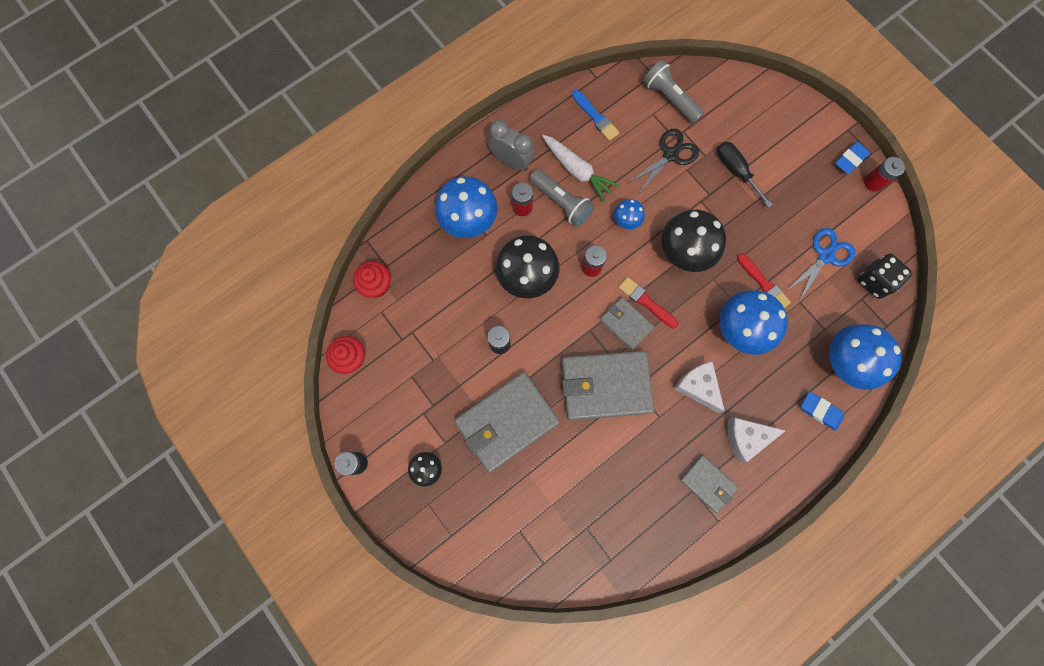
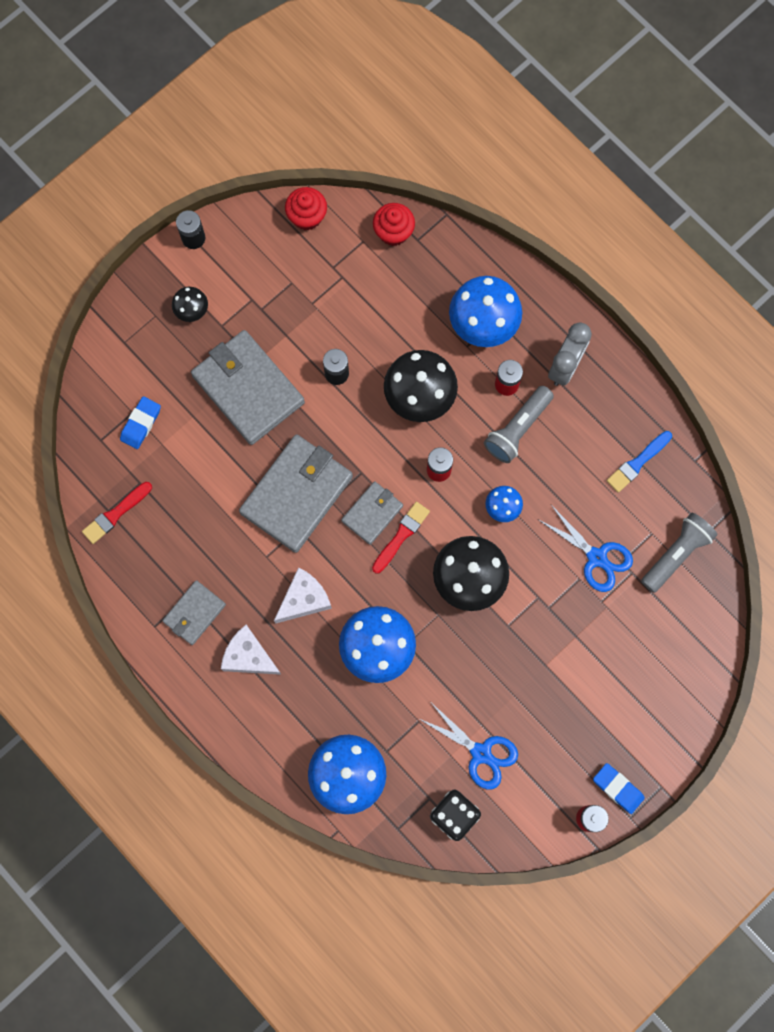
camera: 85 degrees right, 0 degrees up
white carrot [542,135,620,203] -> none
grey wallet [562,351,654,420] -> grey wallet turned 45 degrees clockwise [239,434,353,553]
black scissors [628,129,699,193] -> blue scissors [539,505,633,592]
black screwdriver [717,141,773,208] -> none
white cheese [727,418,786,462] -> white cheese turned 45 degrees counterclockwise [221,625,282,675]
red brush [737,253,791,308] -> red brush moved to [82,482,152,544]
blue eraser [801,392,844,431] -> blue eraser moved to [120,396,161,449]

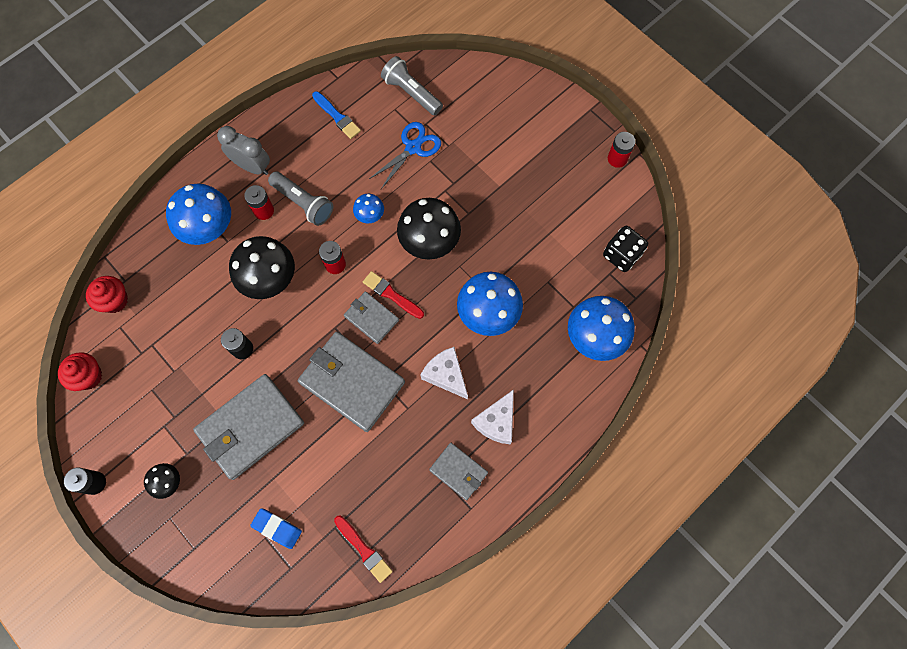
camera: 90 degrees left, 5 degrees down
blue scissors [418,704,518,790] -> none
blue eraser [593,763,645,814] -> none

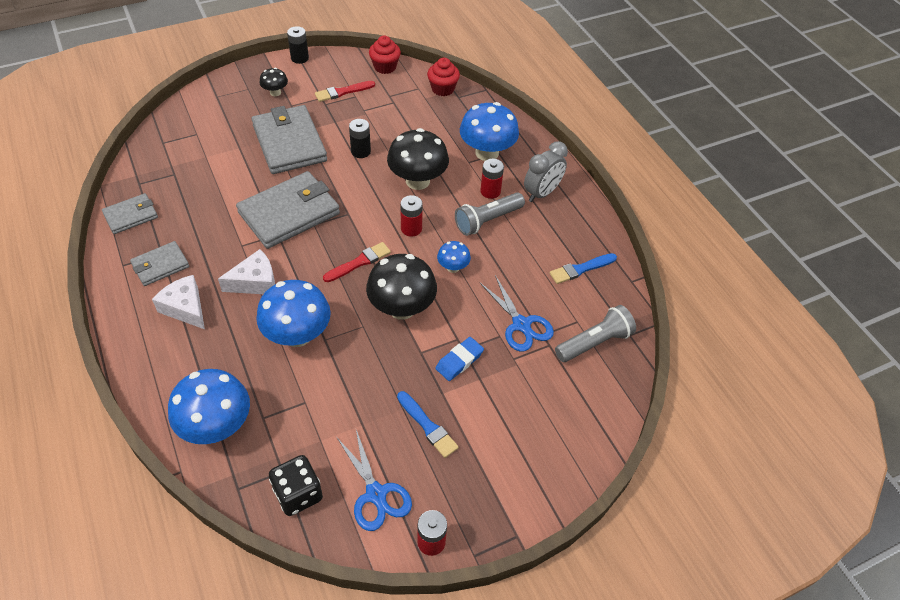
camera: 105 degrees right, 20 degrees down
blue eraser [250,508,302,549] -> blue eraser moved to [435,337,484,381]
red brush [334,516,393,583] -> red brush moved to [315,81,375,102]
grey wallet [344,291,399,344] -> grey wallet moved to [102,193,158,234]
none -> blue scissors [337,430,412,531]
none -> blue brush [397,391,459,458]

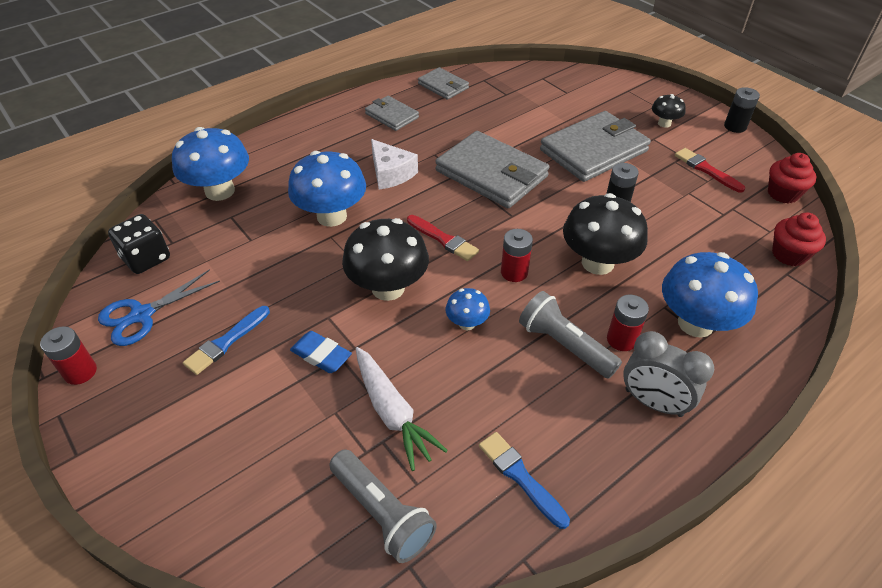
camera: 80 degrees right, 5 degrees down
white cheese [152,275,205,329] -> none
blue scissors [480,275,554,352] -> white carrot [356,347,448,471]

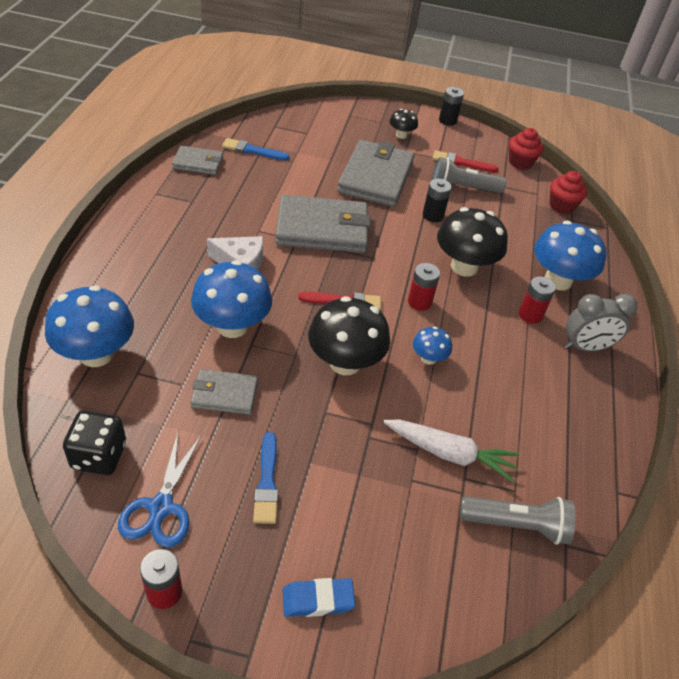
camera: 45 degrees left, 0 degrees up
blue eraser [290,331,352,373] -> blue eraser moved to [283,578,355,617]
grey wallet [365,96,419,131] -> grey wallet moved to [191,369,258,415]
blue brush [479,432,570,529] -> blue brush moved to [222,138,290,160]
grey flashlight [519,291,622,379] -> grey flashlight moved to [433,157,507,193]

